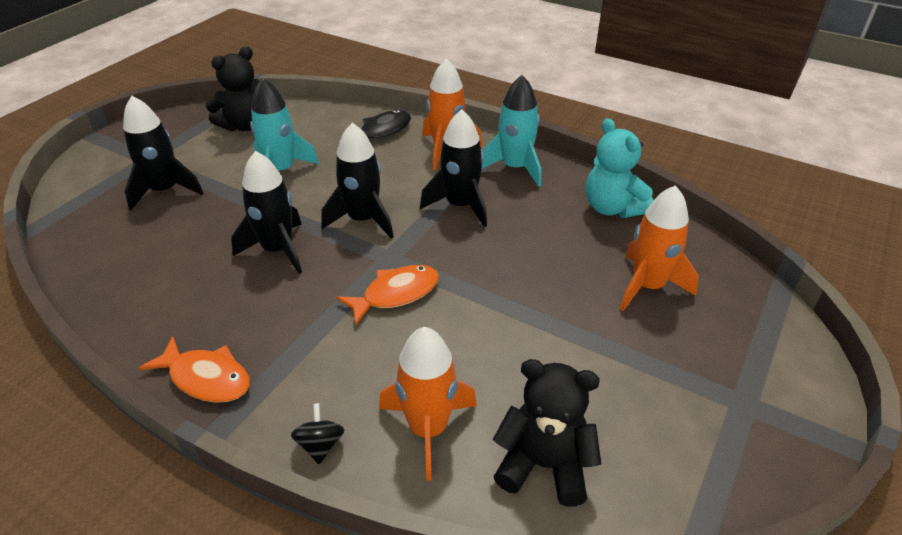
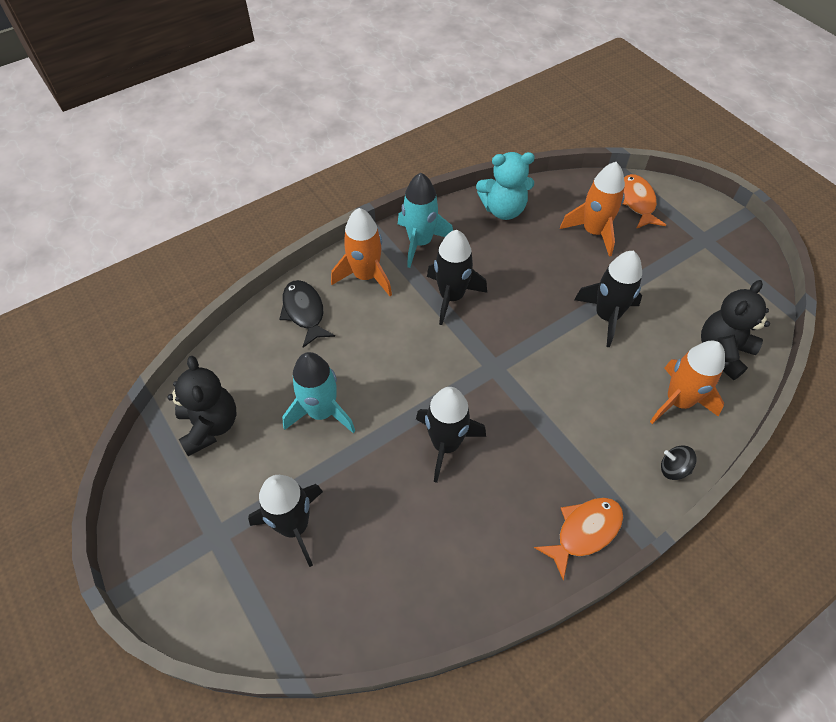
camera: 65 degrees left, 15 degrees up
black rocket [321,123,394,239] -> black rocket moved to [574,251,642,347]
orange fish [336,265,439,325] -> orange fish moved to [623,174,666,229]

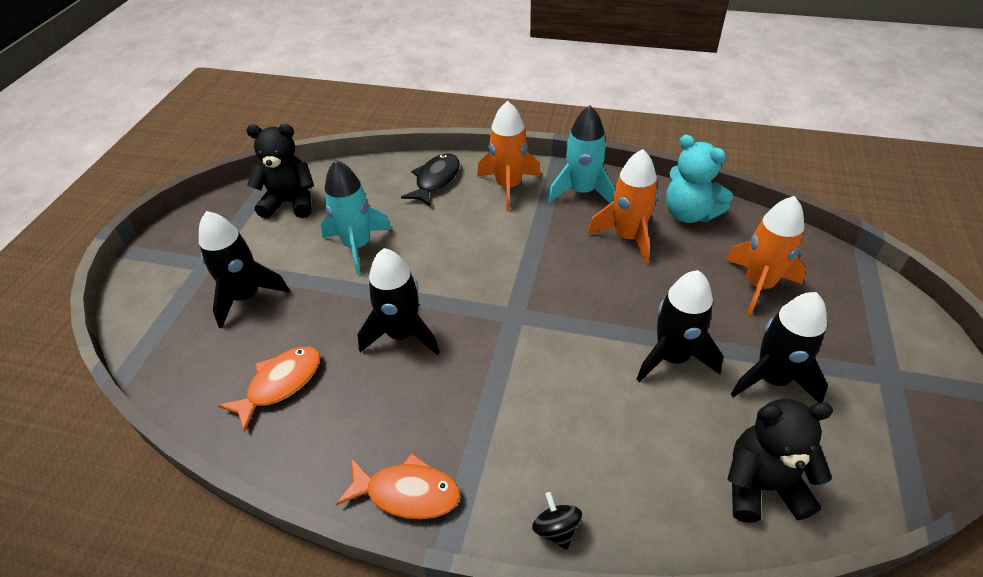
camera: 50 degrees right, 10 degrees down
black teddy bear [167,356,236,456] -> black teddy bear turned 120 degrees counterclockwise [246,124,314,219]
black rocket [427,230,487,325] -> black rocket moved to [731,292,828,403]
orange fish [623,174,666,229] -> orange fish moved to [218,347,320,432]
orange rocket [650,341,725,424] -> orange rocket moved to [588,149,658,264]

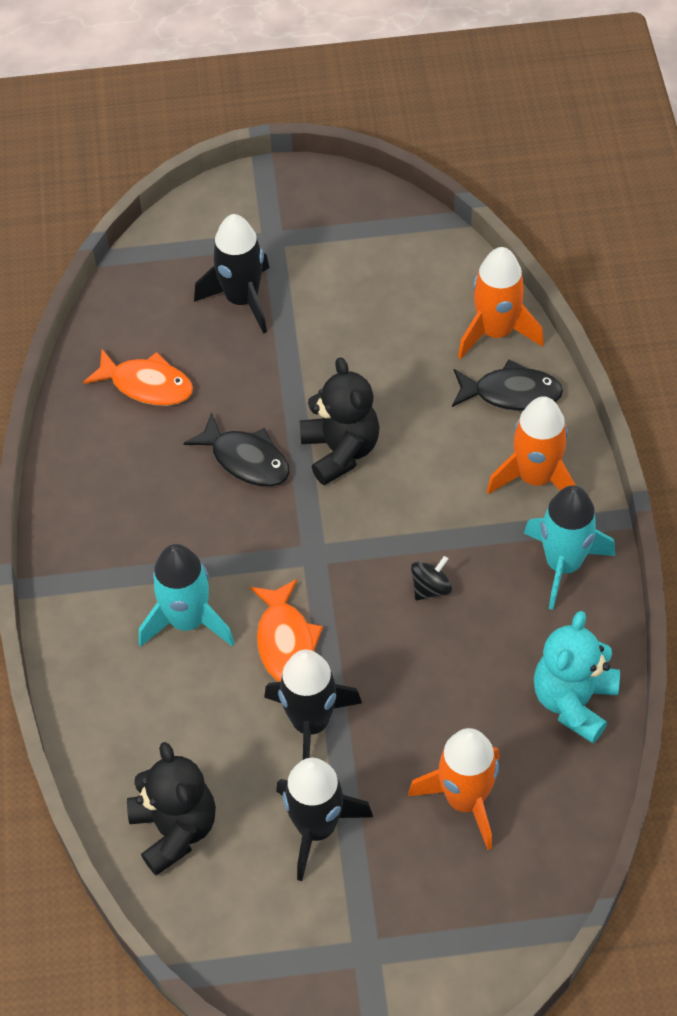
camera: 70 degrees right, 10 degrees up
black teddy bear [246,124,314,219] -> black teddy bear moved to [300,357,379,485]
turquoise rocket [321,160,392,275] -> turquoise rocket moved to [139,544,235,647]
orange fish [336,453,461,519] -> orange fish moved to [250,579,323,682]
black rocket [357,248,440,355] -> black fish [183,412,290,487]
black spinning top [532,492,582,550] -> black spinning top moved to [411,556,452,600]
orange rocket [588,149,658,264] -> orange rocket moved to [458,247,544,359]

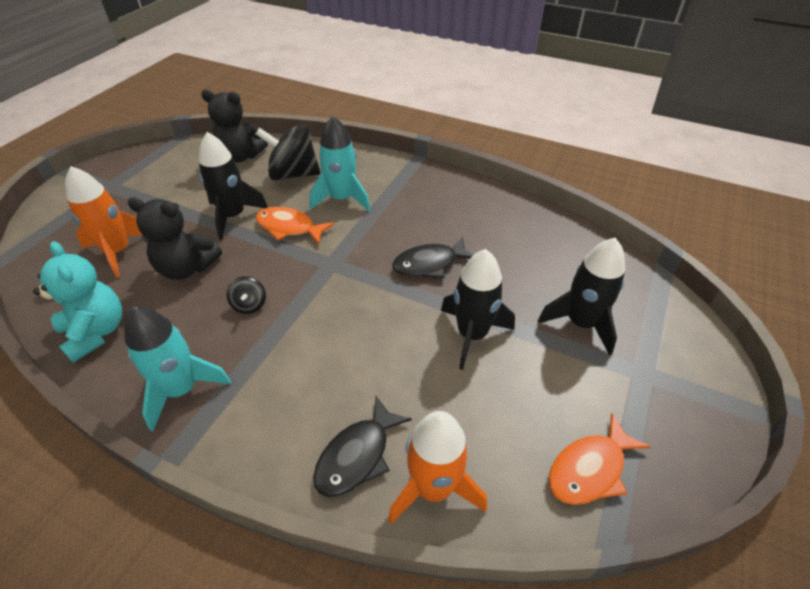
camera: 120 degrees right, 10 degrees down
orange fish [83,349,193,406] -> orange fish moved to [548,413,651,505]
black rocket [276,758,373,881] -> black rocket moved to [441,249,515,370]
black teddy bear [300,357,379,485] -> black teddy bear moved to [127,197,222,280]
orange rocket [487,396,576,494] -> none
none -> black spinning top [256,124,321,181]

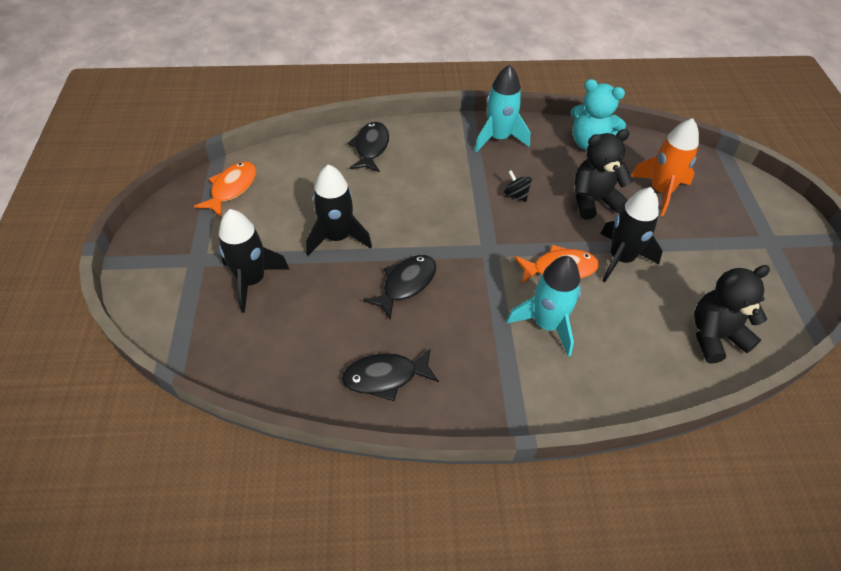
camera: 150 degrees right, 5 degrees up
black spinning top [256,124,321,181] -> none
orange rocket [388,411,487,524] -> none
none -> black fish [342,348,439,401]

